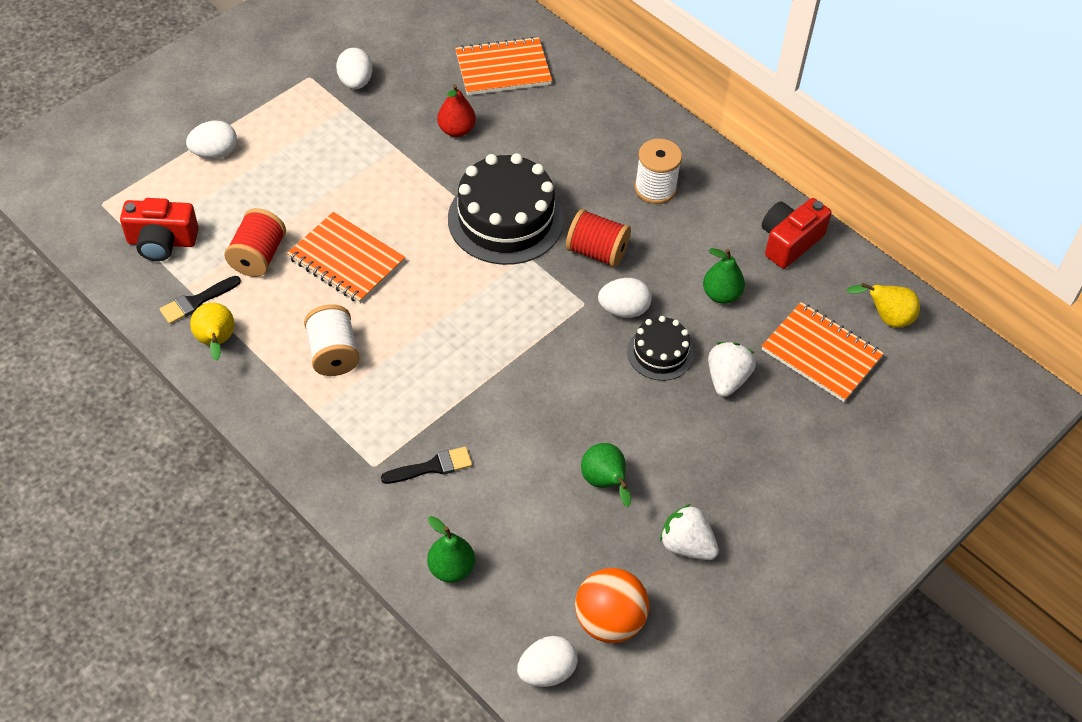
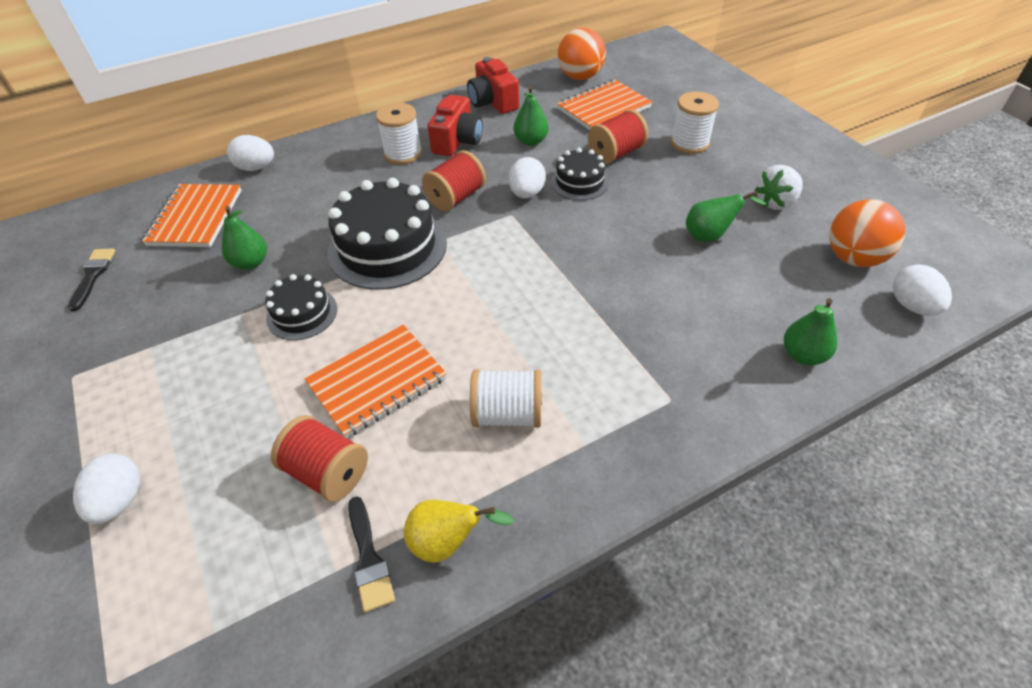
camera: 70 degrees left, 5 degrees down
red camera [120,198,199,261] -> red camera moved to [427,95,483,157]
white egg [336,48,373,89] -> white egg moved to [227,135,274,171]
black brush [381,447,472,484] -> black brush moved to [68,248,115,312]
red pear [437,84,476,137] -> green pear [222,206,267,270]
white strawberry [708,342,756,397] -> red spool [588,109,648,164]
yellow pear [846,283,920,328] -> orange ball [558,28,606,80]
none -> black cake [265,274,337,340]
none -> white spool [671,91,719,154]

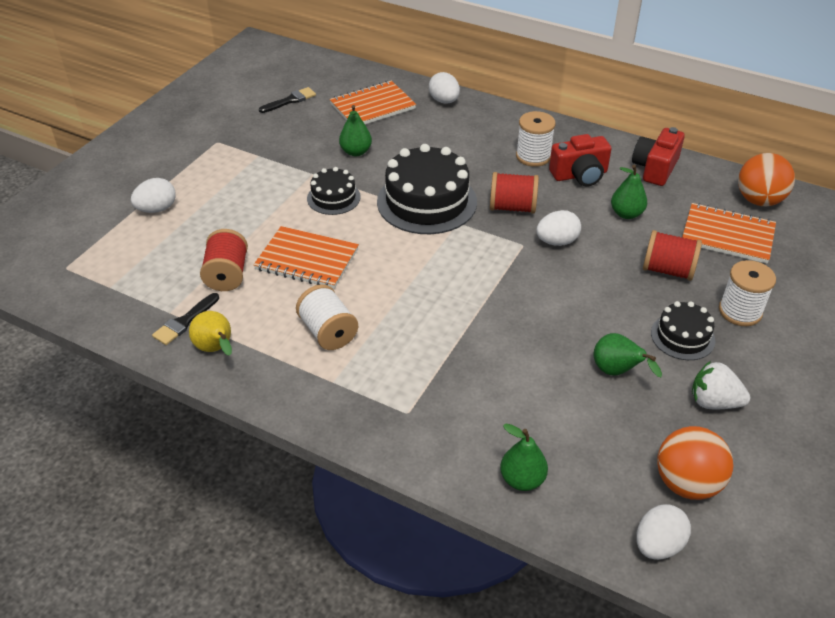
camera: 55 degrees right, 5 degrees down
black cake [551,148,609,200] -> black cake moved to [651,301,715,360]

